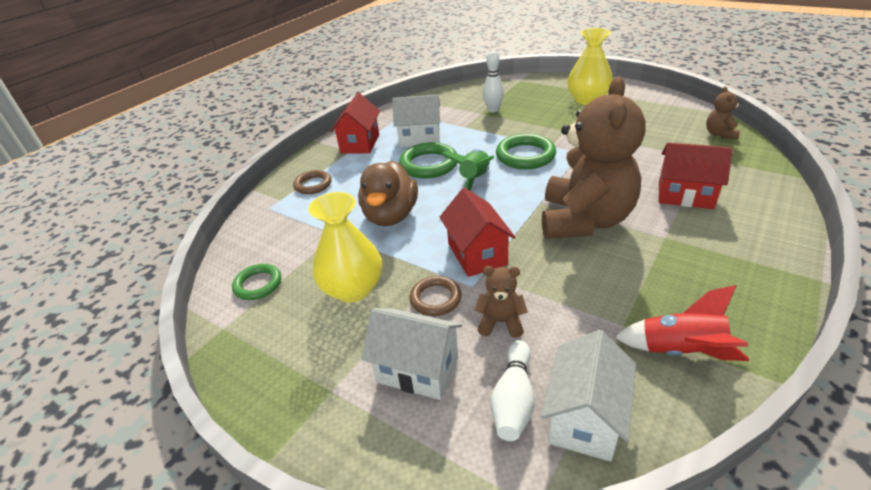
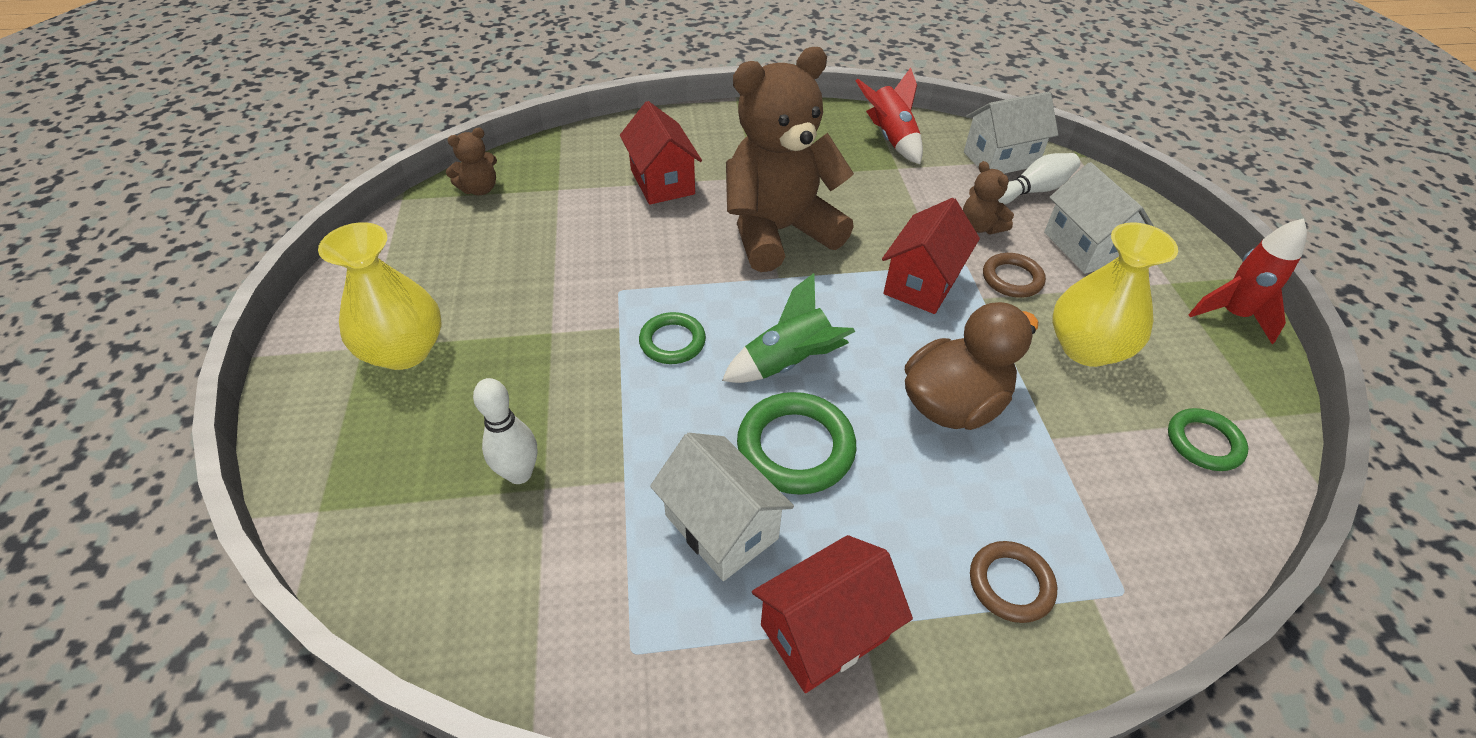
camera: 135 degrees left, 10 degrees up
green ring [496,134,556,169] -> green ring [639,312,706,364], size x0.63
none -> red rocket [1188,218,1307,344]

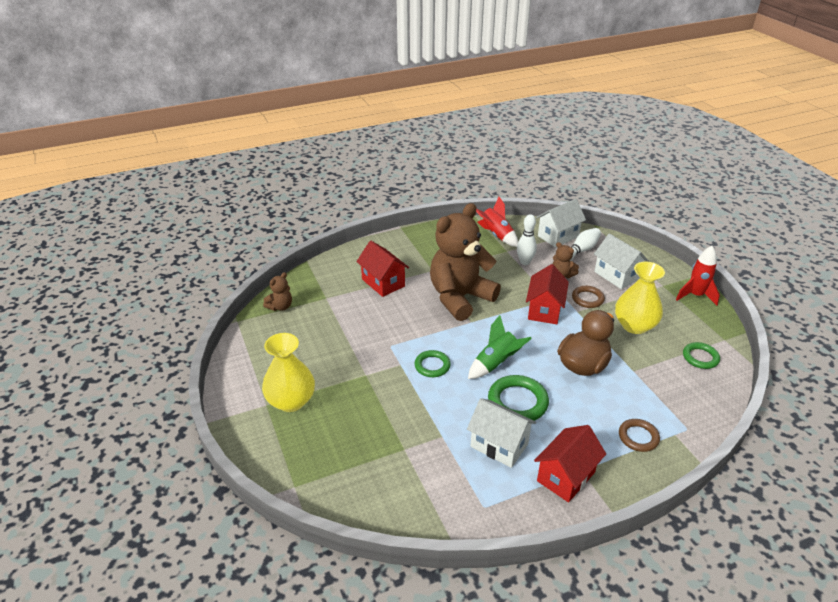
camera: 15 degrees left, 10 degrees down
white bowling pin [473,378,537,484] -> white bowling pin moved to [517,214,537,265]

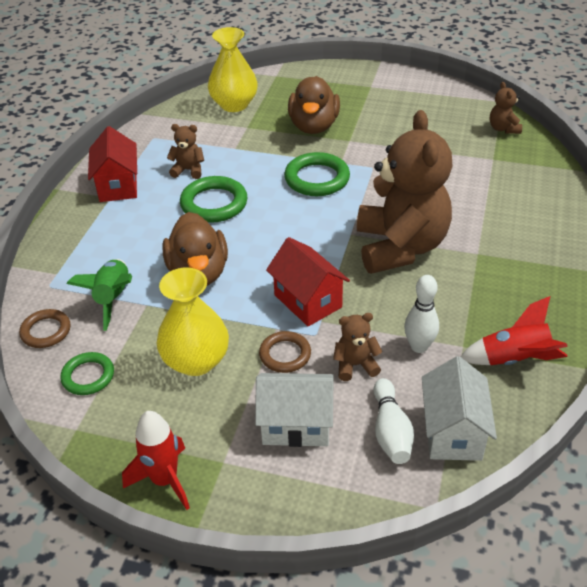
camera: 130 degrees right, 5 degrees up
yellow vase [262,333,315,412] -> yellow vase moved to [208,27,258,112]
red house [356,241,409,297] -> none
green ring [415,350,451,377] -> green ring [284,152,350,196], size x1.59
white house [467,398,536,468] -> brown teddy bear [167,124,204,179]
green rocket [468,315,532,379] -> green rocket moved to [66,259,132,331]
brown ring [619,419,660,452] -> brown ring moved to [19,309,70,348]
none -> brown duck [288,76,340,134]

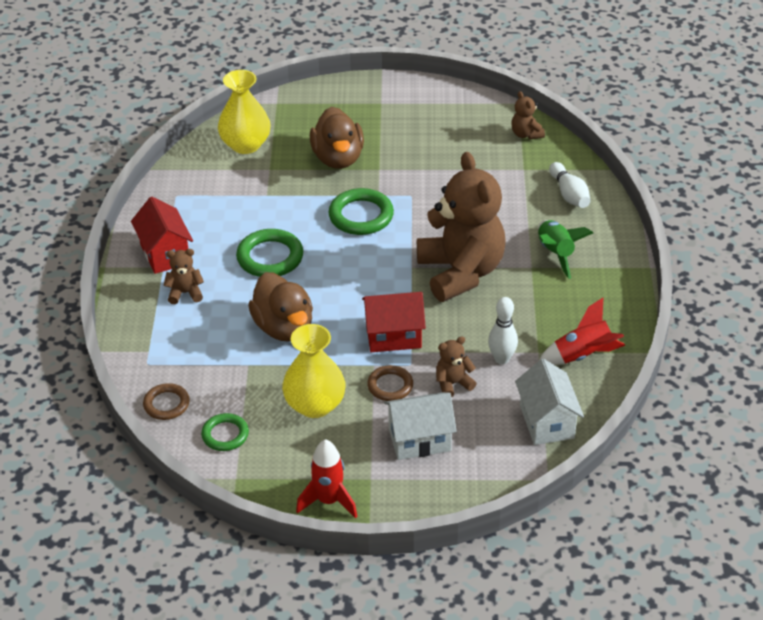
camera: 15 degrees left, 0 degrees up
green rocket [66,259,132,331] -> green rocket moved to [538,220,593,279]
brown teddy bear [167,124,204,179] -> brown teddy bear moved to [163,249,204,304]
red house [266,237,350,326] -> red house turned 45 degrees counterclockwise [362,292,426,352]
white bowling pin [374,378,414,464] -> white bowling pin moved to [549,162,590,208]

